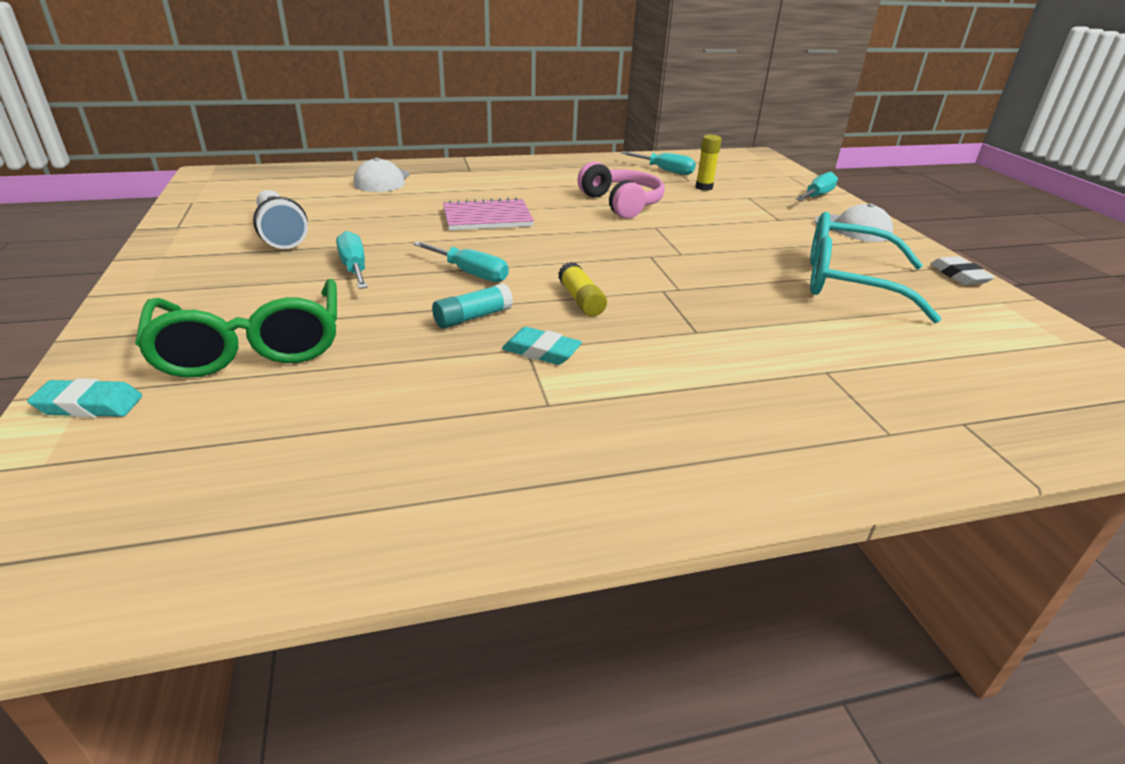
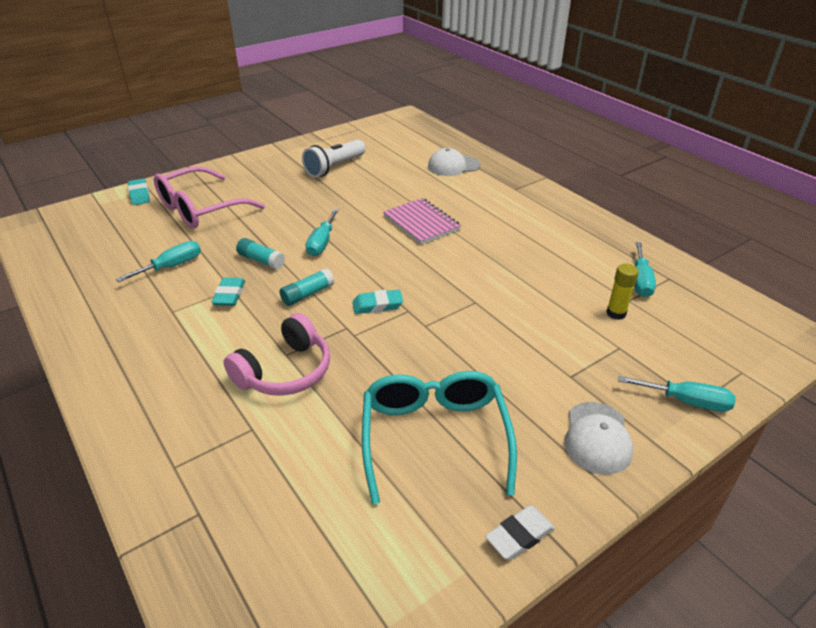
camera: 70 degrees right, 5 degrees up
green glasses [135,279,337,378] -> pink glasses [154,166,265,228]
turquoise screwdriver [336,231,368,289] -> turquoise screwdriver moved to [116,241,201,282]
yellow glue stick [558,262,607,317] -> turquoise glue stick [280,268,334,306]
pink headphones [577,162,665,219] -> pink headphones moved to [224,313,330,396]
none -> turquoise eraser [352,289,403,314]

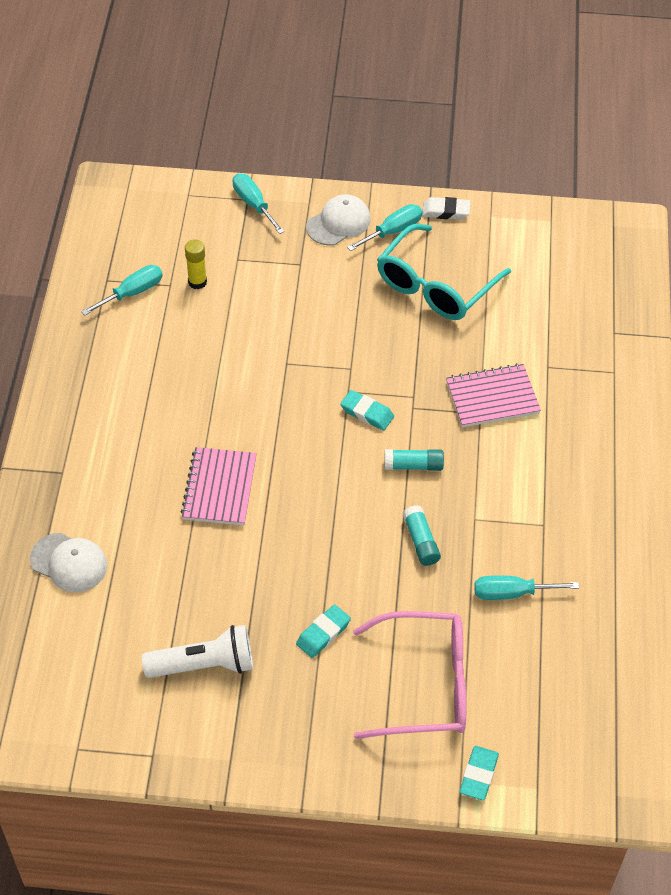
camera: 140 degrees left, 15 degrees up
turquoise eraser [212,277,245,306] -> turquoise eraser moved to [296,604,351,658]
pink headphones [224,313,330,396] -> pink notebook [446,363,541,428]
turquoise screwdriver [306,209,339,256] -> turquoise screwdriver moved to [347,204,422,251]

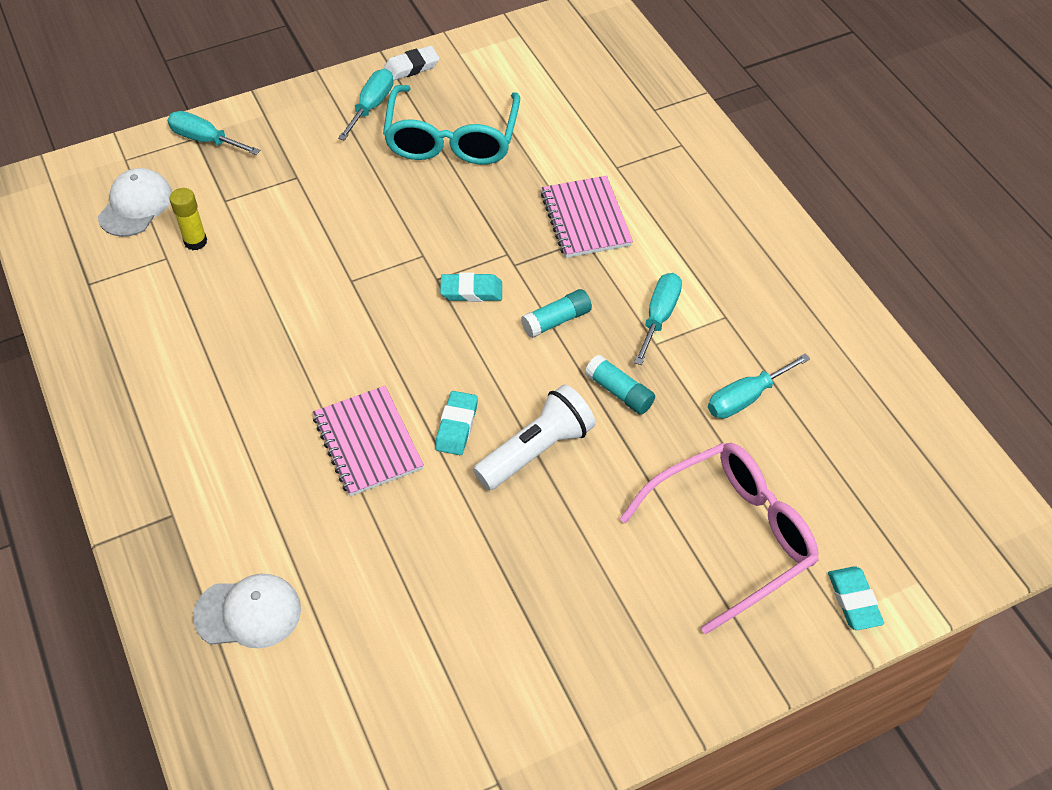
camera: 30 degrees left, 0 degrees up
turquoise screwdriver [81,265,163,315] -> turquoise screwdriver moved to [634,273,682,365]
white flashlight [142,625,253,678] -> white flashlight moved to [473,384,596,490]
turquoise eraser [296,604,351,658] -> turquoise eraser moved to [435,391,478,455]
white cap [306,194,371,246] -> white cap moved to [98,168,172,237]
pink notebook [446,363,541,428] -> pink notebook turned 60 degrees counterclockwise [541,176,633,258]

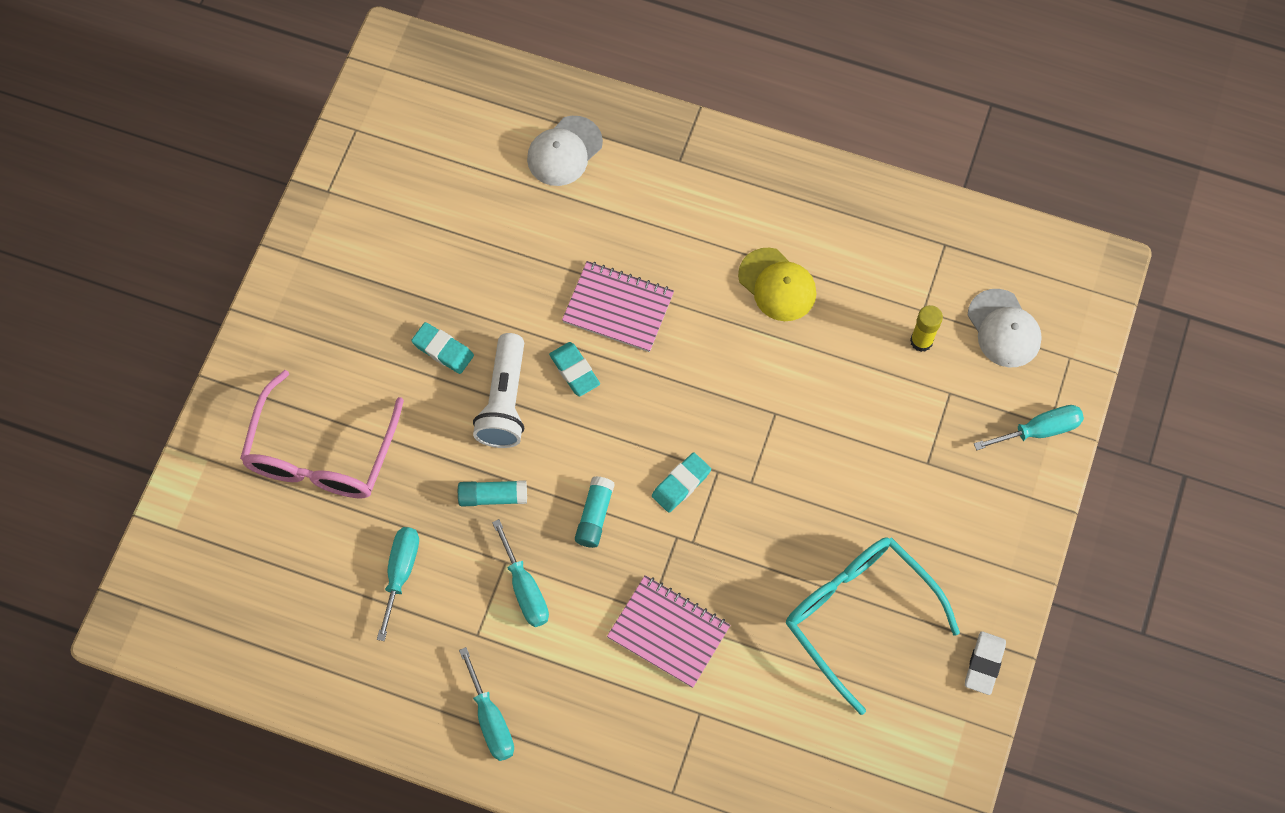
camera: 135 degrees right, 15 degrees up
turquoise screwdriver [338,69,393,141] -> turquoise screwdriver moved to [459,647,514,761]
turquoise eraser [828,566,884,630] -> turquoise eraser moved to [411,322,474,374]
none -> yellow cap [738,248,816,321]

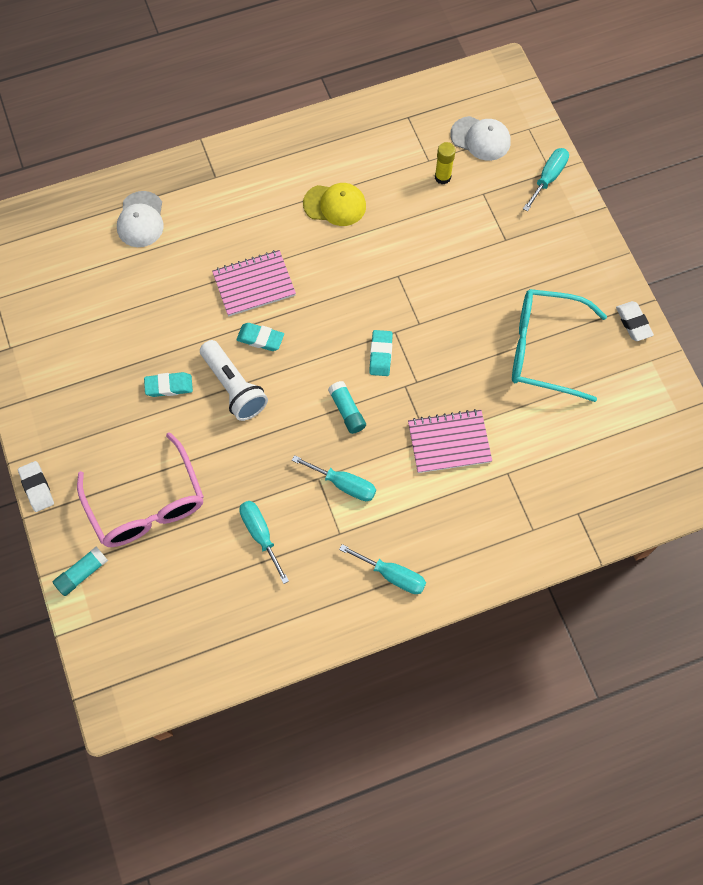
camera: 40 degrees left, 0 degrees up
turquoise glue stick [458,480,527,507] -> turquoise glue stick moved to [53,547,108,596]
none -> white eraser [18,461,54,512]

